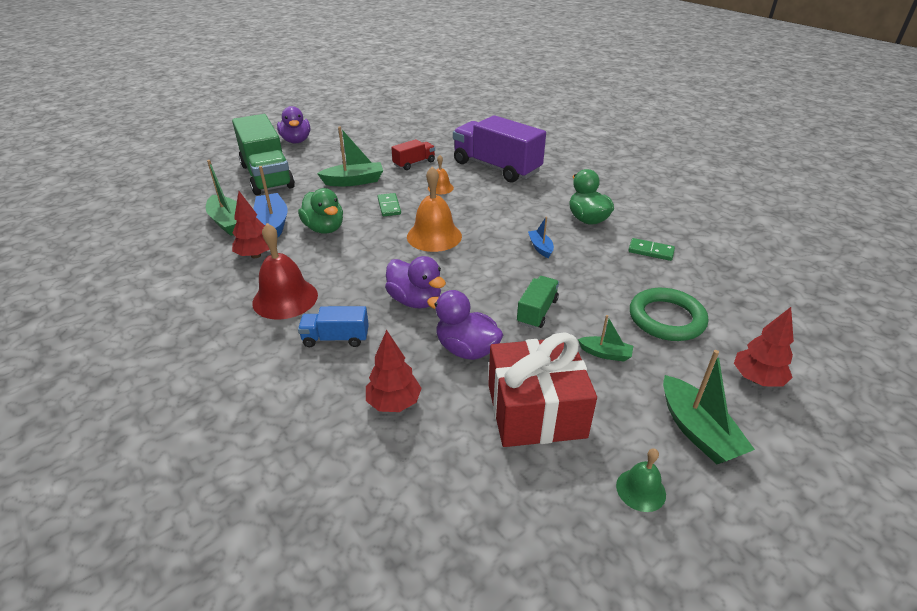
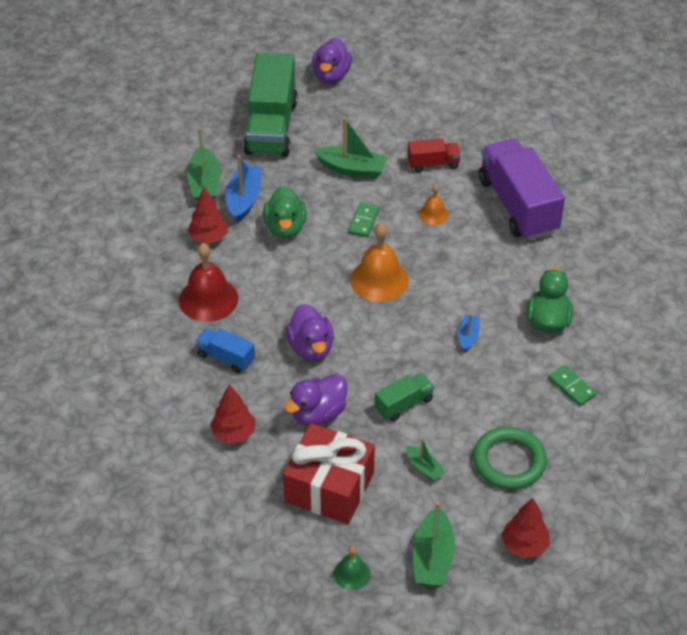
camera: 30 degrees right, 10 degrees up
purple duck [427,290,503,360] -> purple duck turned 105 degrees counterclockwise [284,374,347,426]

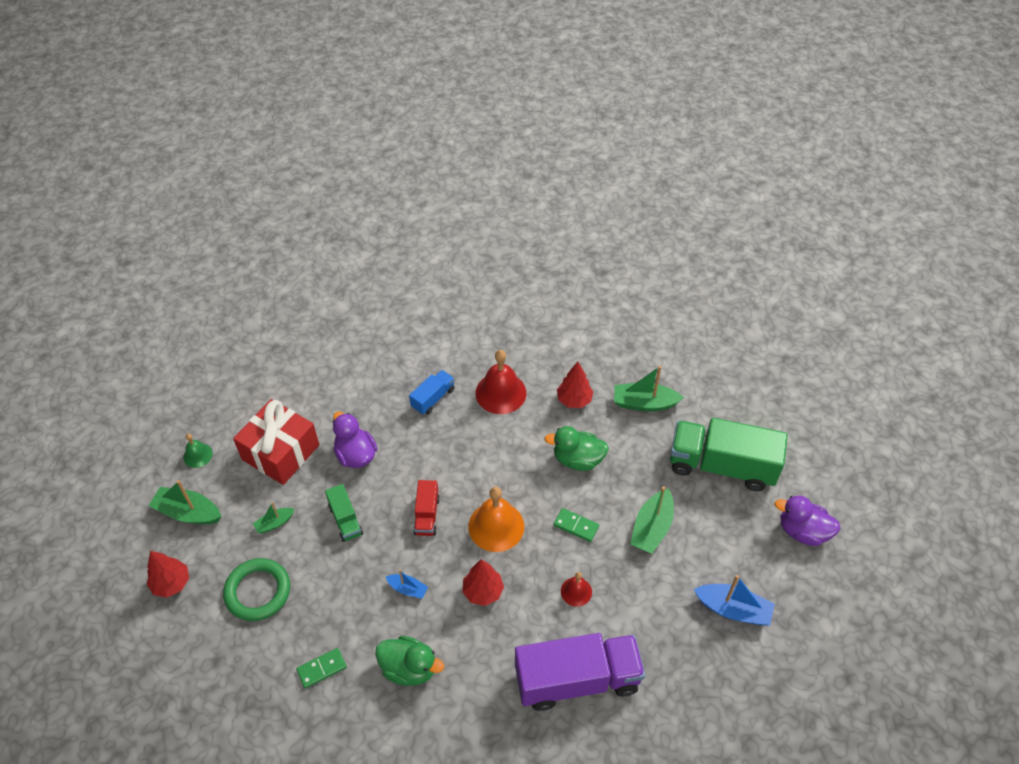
camera: 100 degrees right, 5 degrees up
red tree [210,384,256,443] -> red tree moved to [462,559,504,606]
blue boat [225,155,262,223] -> blue boat moved to [694,575,775,625]
purple duck [286,304,334,361] -> none
red truck [407,138,461,173] -> red truck moved to [413,480,440,536]
orange bell [419,185,449,225] -> red bell [561,572,592,607]

